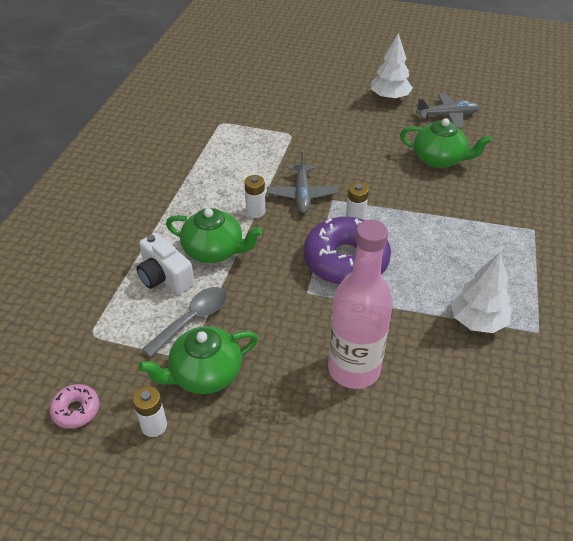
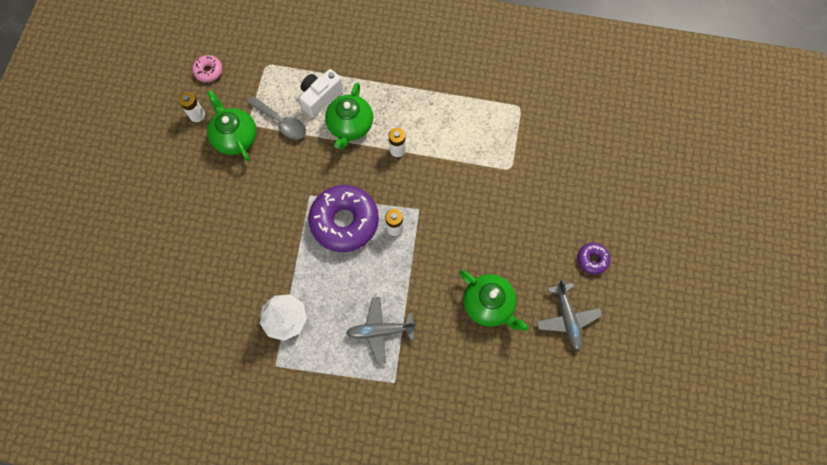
camera: 85 degrees right, 25 degrees up
grey plane [267,152,339,213] -> grey plane moved to [346,297,416,364]
pink bottle [328,220,393,389] -> none
white tree [371,33,413,100] -> purple donut [577,243,610,275]
green teapot [400,118,492,168] -> green teapot turned 60 degrees counterclockwise [460,270,529,331]

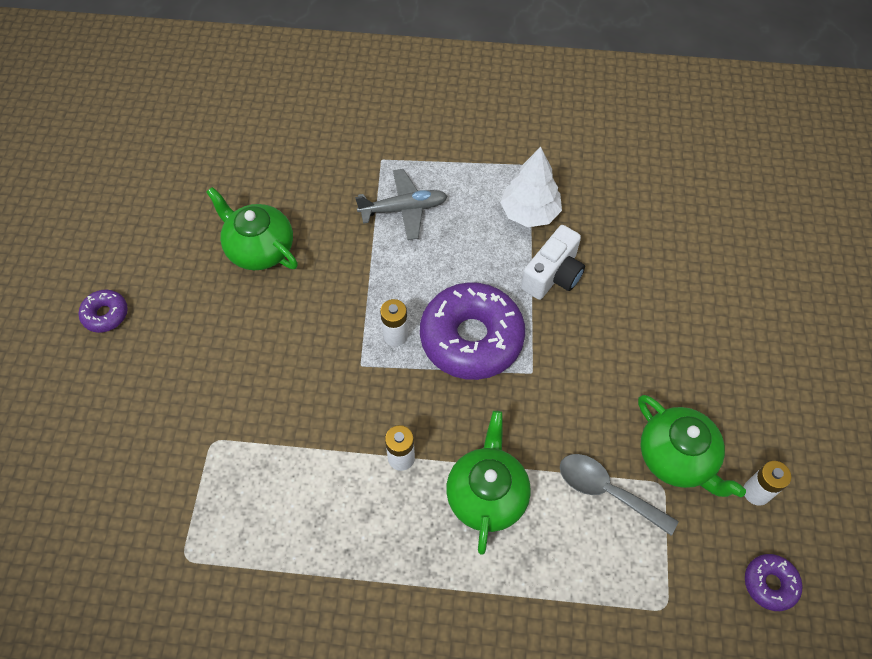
camera: 175 degrees right, 10 degrees down
pink donut [192,55,222,82] -> purple donut [745,554,803,611]
white camera [299,69,343,117] -> white camera moved to [521,225,585,300]
grey plane [536,279,603,351] -> none

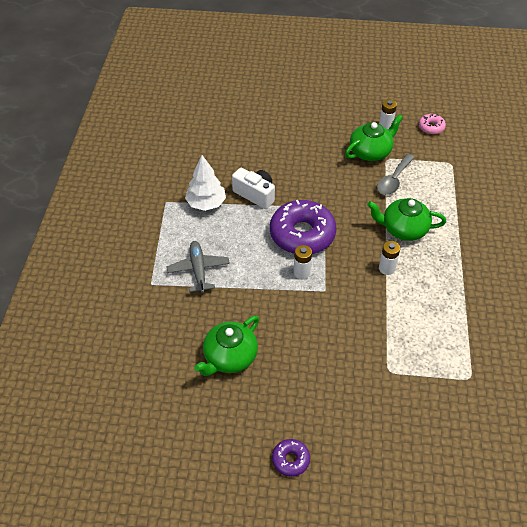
camera: 90 degrees left, 10 degrees down
purple donut [745,554,803,611] -> pink donut [419,114,446,134]

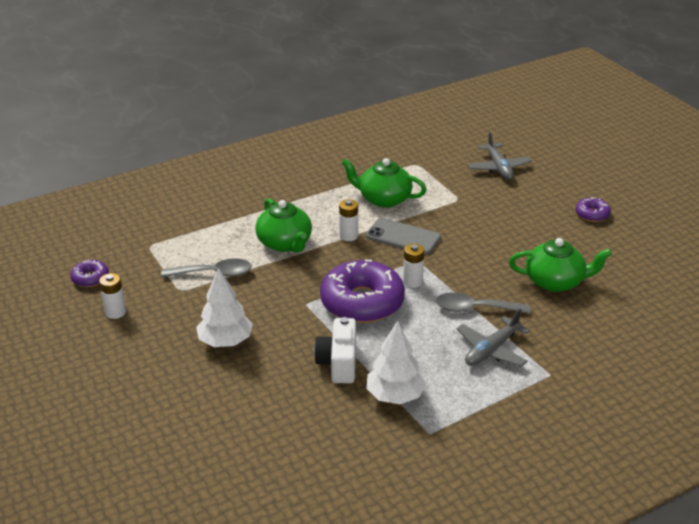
camera: 125 degrees left, 15 degrees down
green teapot [345,114,403,161] -> green teapot moved to [342,158,427,208]
pink donut [419,114,446,134] -> purple donut [70,260,109,287]
none -> white tree [196,268,253,347]
none -> grey phone [366,218,441,255]
none -> grey spoon [435,292,530,314]
none -> grey plane [468,132,532,180]

